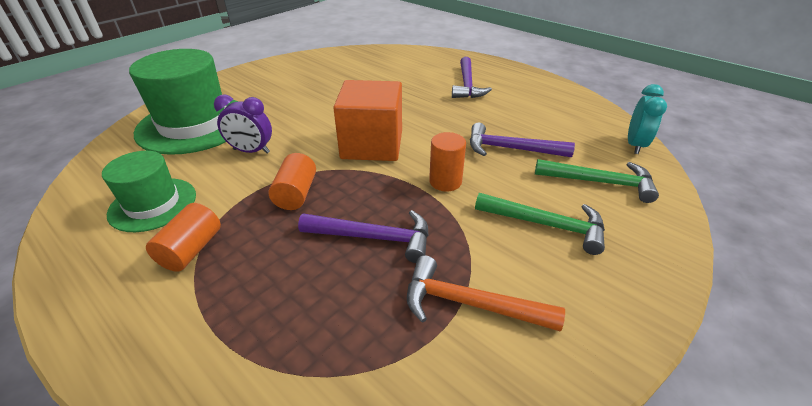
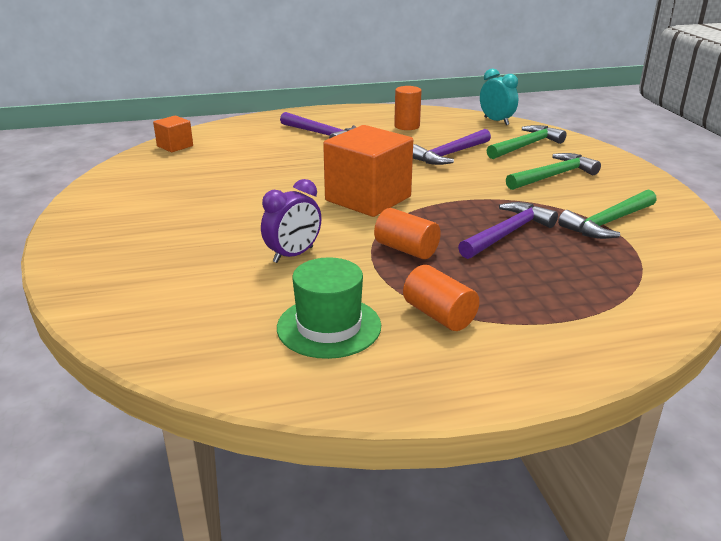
camera: 55 degrees left, 10 degrees down
green hat [129,49,239,155] -> none
orange hammer [407,255,565,331] -> green hammer [558,189,656,239]
orange cylinder [429,132,466,191] -> orange cylinder moved to [394,86,422,130]
none -> orange cube [153,115,193,152]

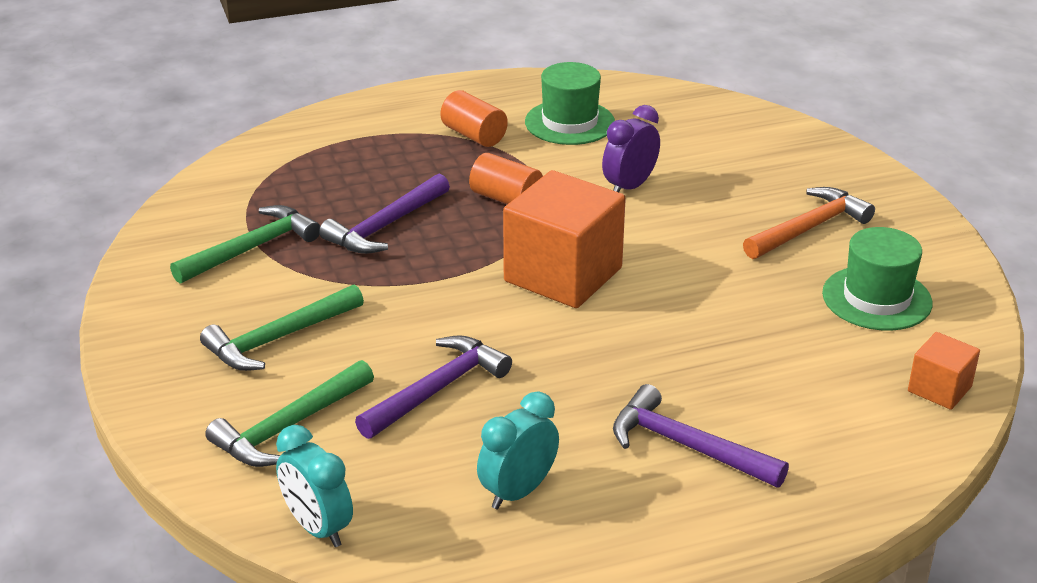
camera: 175 degrees right, 5 degrees up
orange cylinder [394,86,422,130] -> turquoise clock [477,392,559,509]
none -> orange hammer [743,187,875,259]
none -> green hat [822,227,932,331]

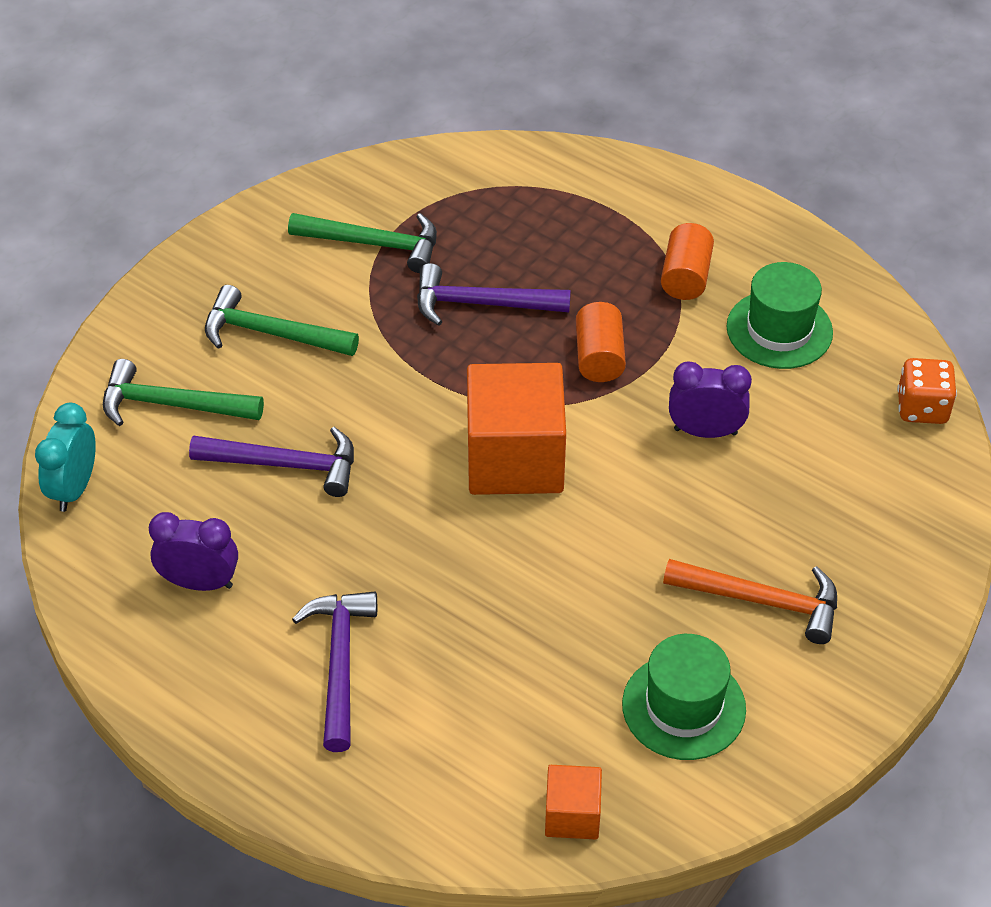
camera: 55 degrees right, 15 degrees up
turquoise clock [477,392,559,509] -> purple clock [149,512,238,591]
none -> orange dice [897,358,957,424]

